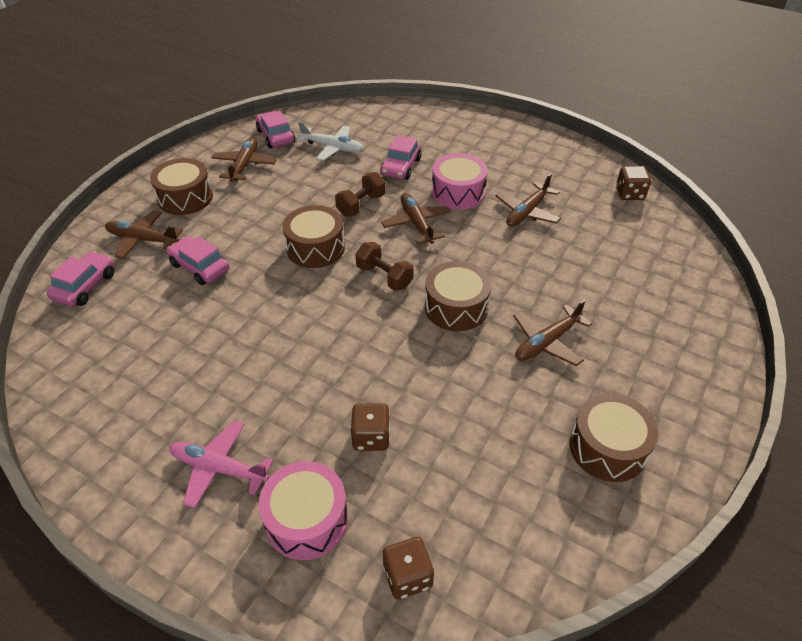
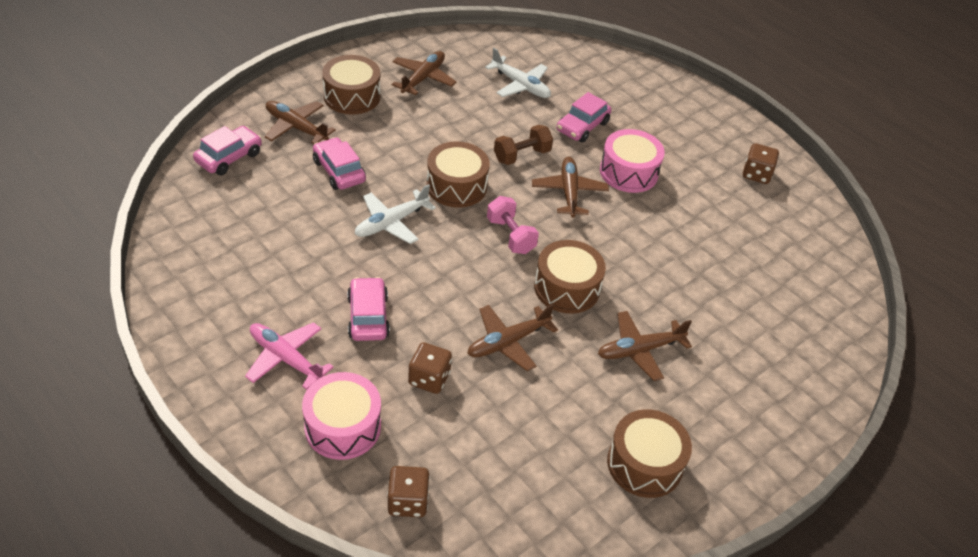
camera: 15 degrees right, 0 degrees up
pink car [256,111,295,148] -> pink car moved to [347,277,390,341]
brown dumbbell [355,242,414,291] -> pink dumbbell [487,196,539,254]
brown plane [495,173,561,227] -> brown plane moved to [467,304,558,371]
brown dice [616,166,651,200] -> brown dice moved to [743,143,779,184]
none -> white plane [355,184,436,244]

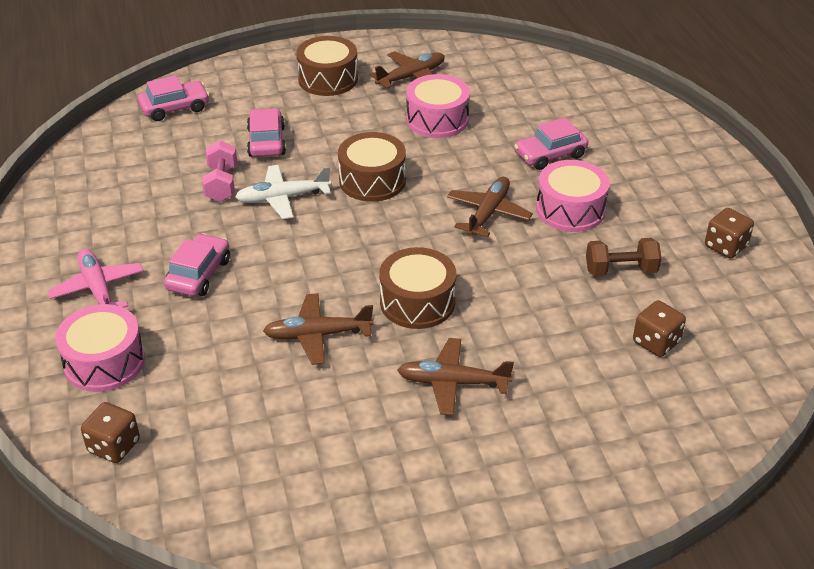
camera: 30 degrees right, 5 degrees down
brown plane [265,101,336,144] -> none
brown dice [408,342,452,394] -> brown dice moved to [633,300,686,357]
white plane [485,48,551,98] -> none
pink dumbbell [487,196,539,254] -> pink dumbbell moved to [202,140,237,202]
brown dumbbell [494,125,553,165] -> brown dumbbell moved to [586,238,662,276]
brown drum [607,409,692,498] -> none
none -> pink drum [406,74,470,138]

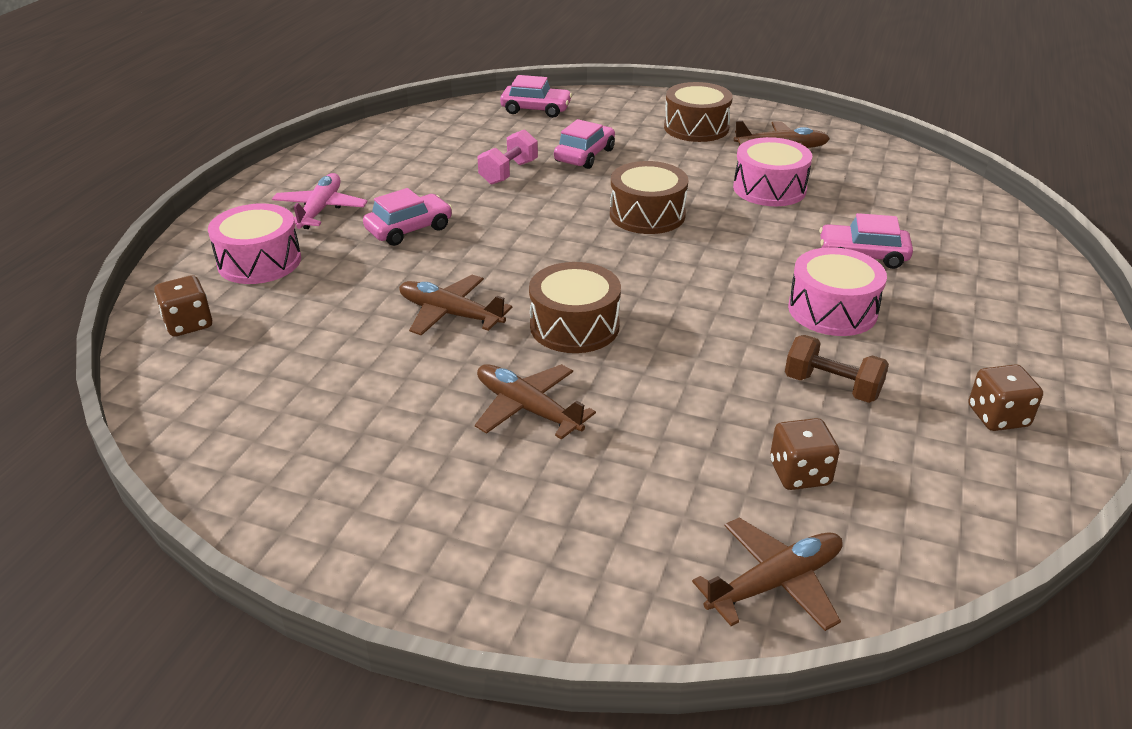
camera: 35 degrees right, 5 degrees down
white plane [235,165,331,219] -> none
brown plane [447,177,533,237] -> brown plane moved to [692,517,843,631]

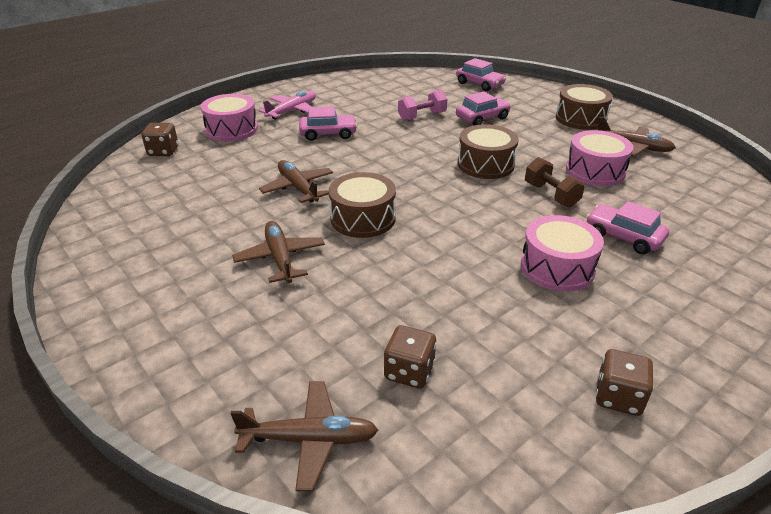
camera: 30 degrees right, 0 degrees up
brown dumbbell [785,335,889,403] -> brown dumbbell moved to [525,157,585,208]

